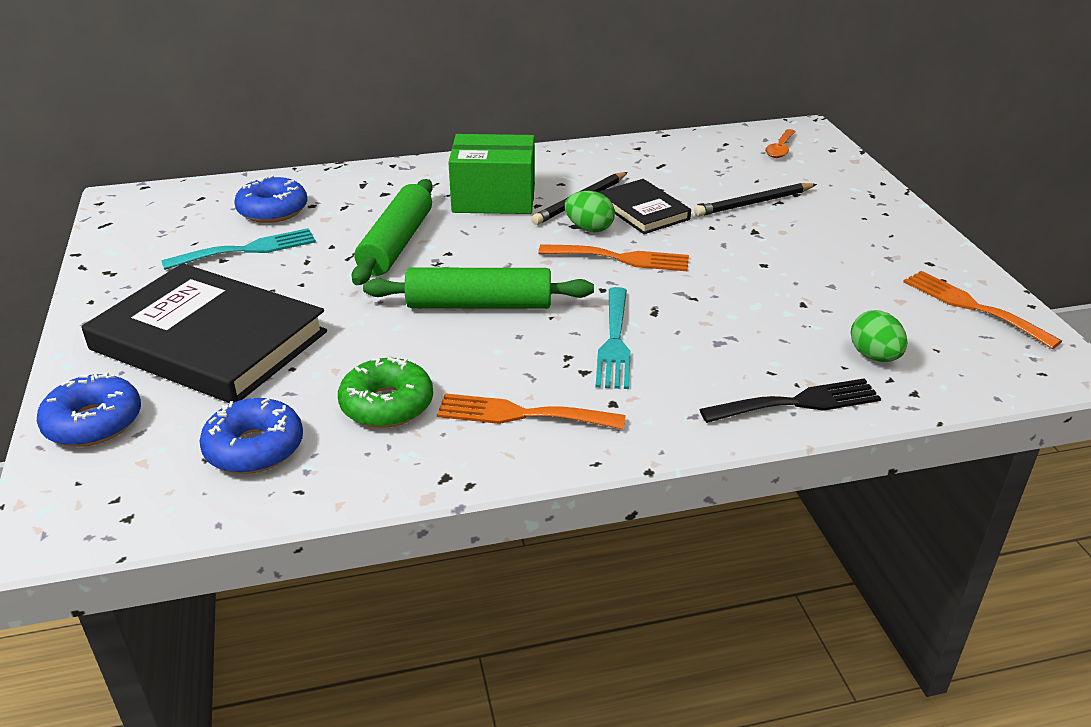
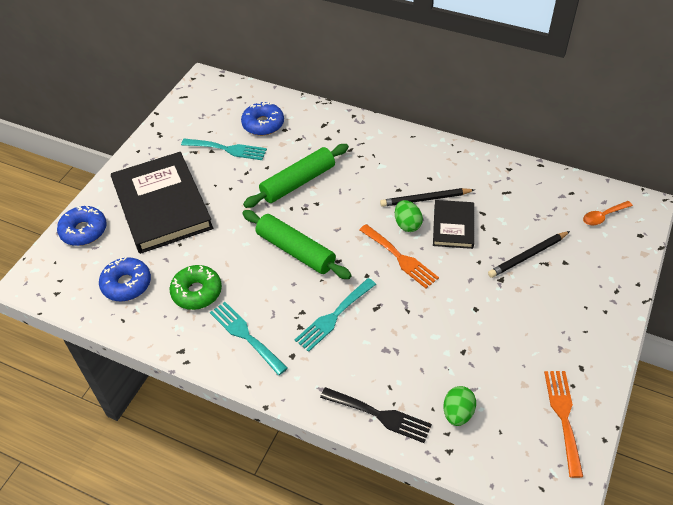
camera: 40 degrees right, 15 degrees up
orange fork [437,393,626,429] -> turquoise fork [210,302,288,375]
green box [448,134,535,214] -> none
black pencil [694,183,817,217] -> black pencil turned 45 degrees counterclockwise [488,231,570,278]

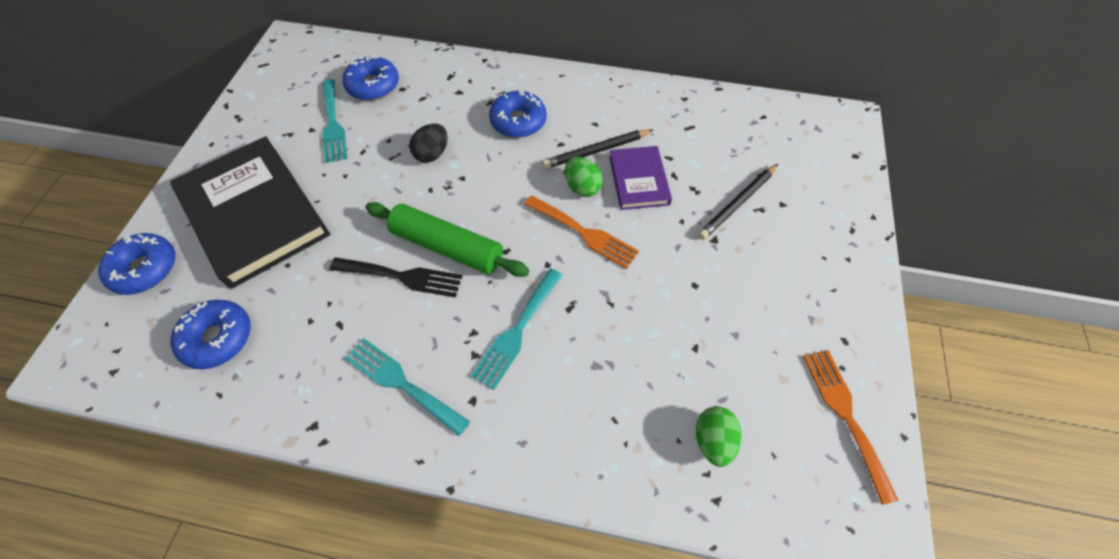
camera: 15 degrees left, 10 degrees up
green donut [170,265,222,310] -> none
turquoise fork [181,139,267,160] -> turquoise fork turned 75 degrees clockwise [322,79,347,163]
green rolling pin [243,144,349,208] -> black egg [409,123,448,163]
black fork [320,387,432,443] -> black fork moved to [330,257,462,297]
black book [433,200,474,249] -> purple book [609,146,672,210]
orange spoon [583,201,633,225] -> none
none -> blue donut [489,91,547,138]

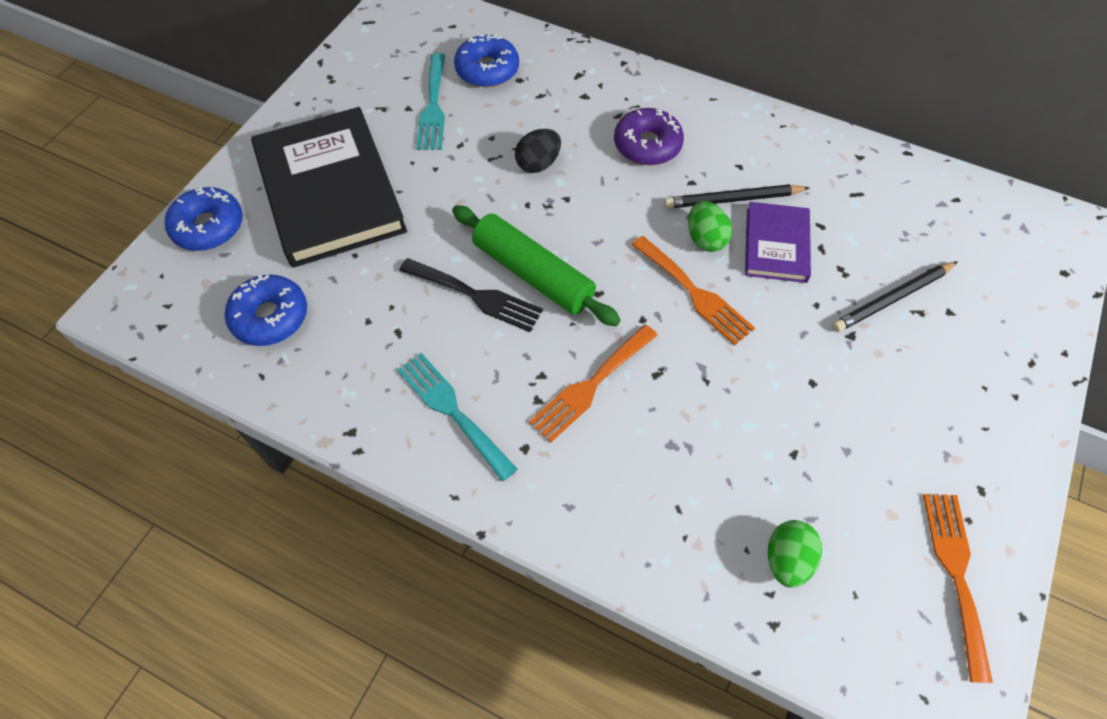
camera: 15 degrees right, 0 degrees up
turquoise fork [471,268,563,390] -> orange fork [529,324,657,443]
blue donut [489,91,547,138] -> purple donut [614,108,684,165]

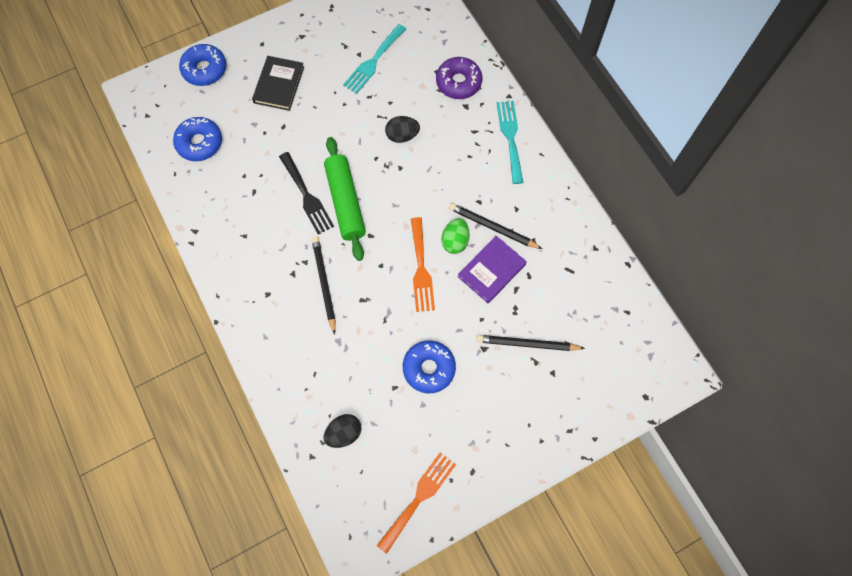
camera: 35 degrees right, 10 degrees up
black book [251,107,407,268] -> black book [252,56,304,111], size x0.51
turquoise fork [397,353,517,481] -> turquoise fork moved to [497,101,523,184]
blue donut [454,34,519,87] -> blue donut moved to [403,340,456,393]
orange fork [529,324,657,443] -> black pencil [312,237,336,335]
purple donut [614,108,684,165] -> purple donut moved to [436,57,482,99]
green egg [768,520,822,588] -> black egg [324,414,361,448]

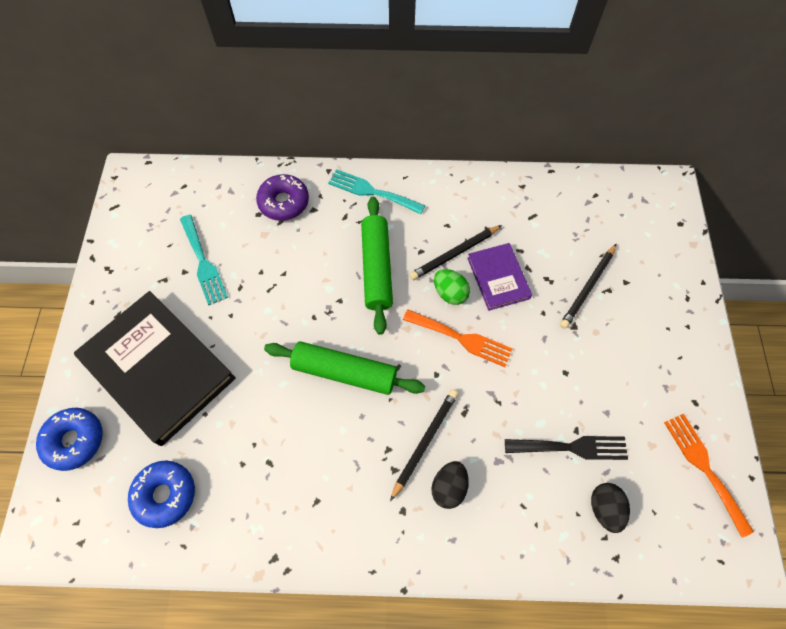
camera: 60 degrees left, 5 degrees down
black book [252,56,304,111] -> black book [74,291,236,446], size x1.96
black fork [279,152,334,235] -> black fork moved to [505,436,628,460]
black pencil [312,237,336,335] -> black pencil turned 105 degrees clockwise [390,390,458,501]
black egg [385,116,420,143] -> black egg moved to [431,461,469,509]
blue donut [403,340,456,393] -> none
none -> green rolling pin [361,197,393,335]

